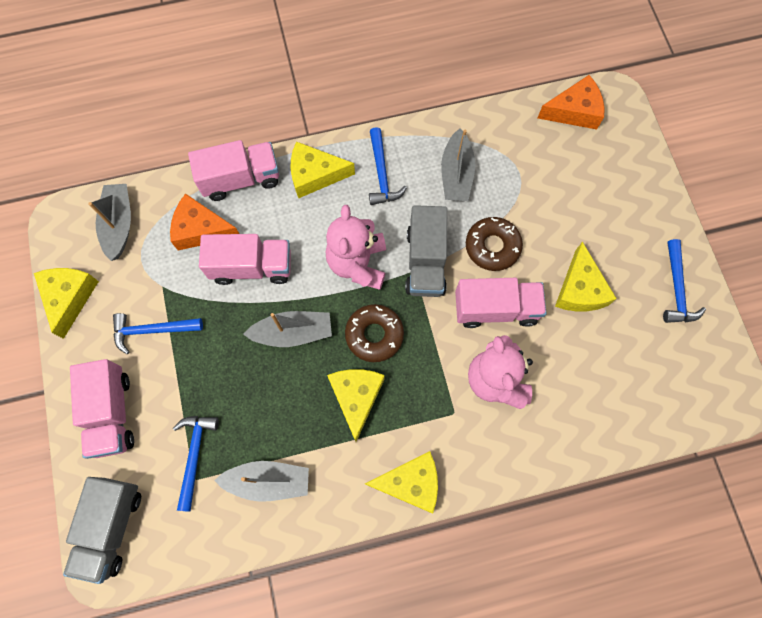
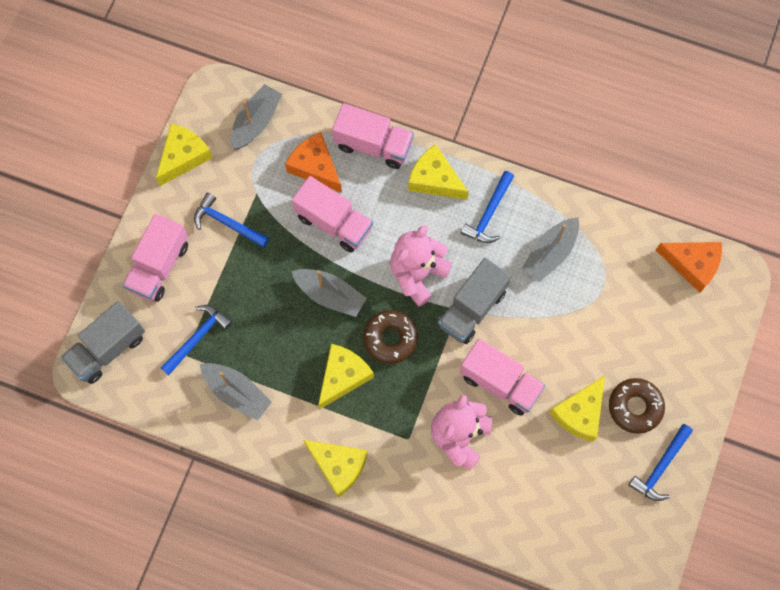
camera: 35 degrees right, 0 degrees up
brown donut [466,217,523,271] -> brown donut moved to [609,378,665,434]

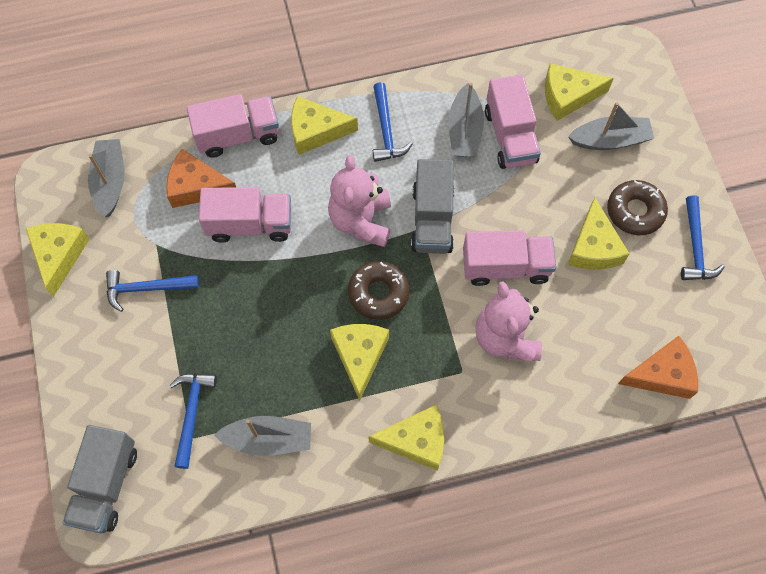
camera: 35 degrees left, 5 degrees down
pink truck [122,214,188,302] -> pink truck moved to [485,74,541,169]
grey boat [291,269,367,317] -> grey boat moved to [568,102,654,150]
orange cheese [656,242,722,293] -> orange cheese moved to [618,336,698,399]
none -> yellow cheese [545,63,614,121]

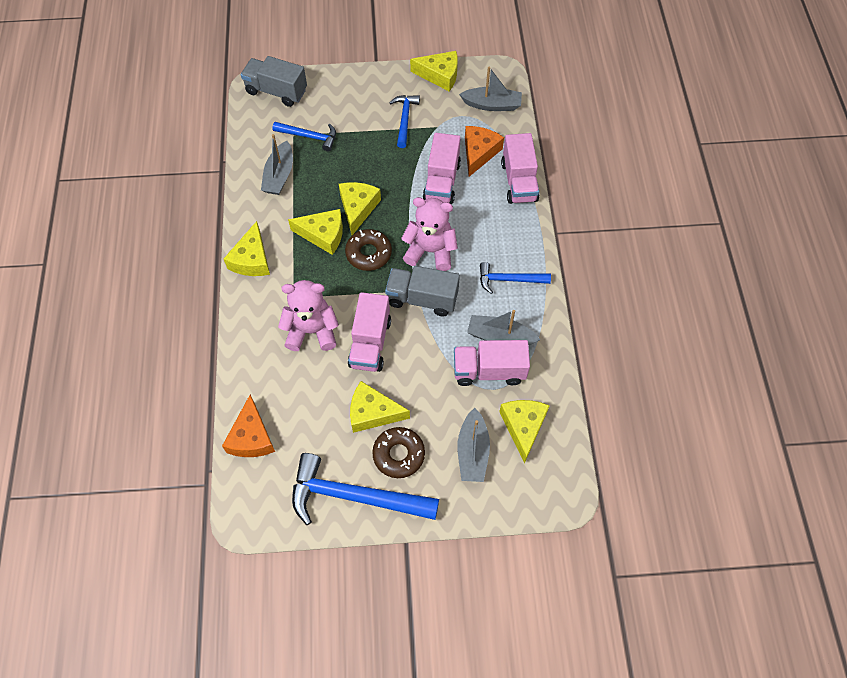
camera: 100 degrees right, 5 degrees down
yellow cheese [291,96,358,155] -> yellow cheese moved to [339,182,381,235]
blue hammer [681,195,725,280] -> blue hammer [292,453,439,525], size x1.82

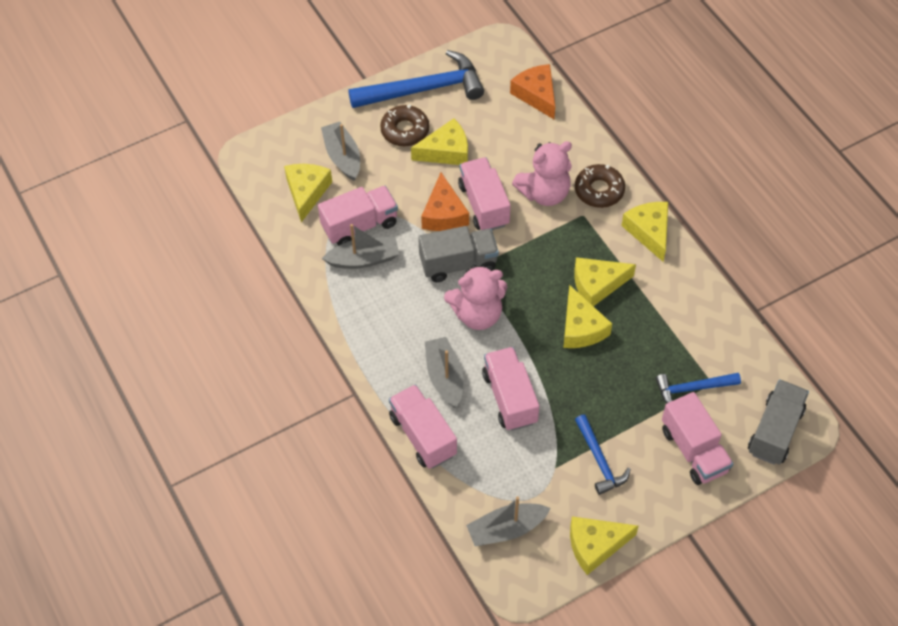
camera: 155 degrees right, 5 degrees down
grey truck [241,56,307,107] -> grey truck turned 60 degrees counterclockwise [748,379,809,465]
grey boat [261,134,293,195] -> grey boat moved to [425,337,463,408]
brown donut [345,229,392,271] -> brown donut moved to [575,164,625,208]
orange cheese [465,126,504,177] -> orange cheese moved to [421,173,469,231]
blue hammer [480,262,551,294] -> none
yellow cheese [499,400,550,464] -> yellow cheese turned 150 degrees counterclockwise [284,164,332,222]
none -> pink truck [662,392,733,485]

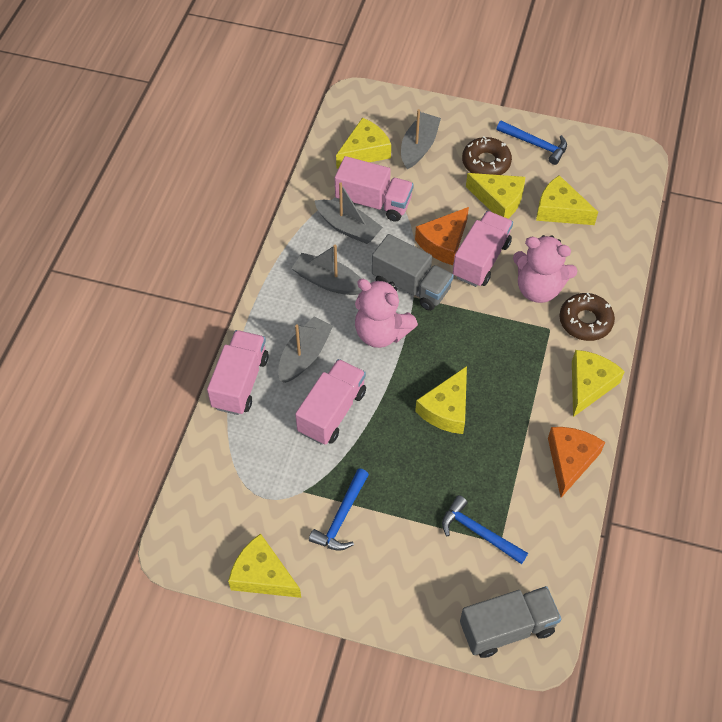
camera: 45 degrees right, 0 degrees up
blue hammer [348,50,484,108] -> blue hammer [497,121,567,165], size x0.55
grey boat [466,496,551,546] -> grey boat moved to [292,245,362,295]
orange cheese [510,64,555,119] -> orange cheese moved to [548,427,605,497]
yellow cheese [574,257,636,306] -> yellow cheese moved to [536,175,598,225]
pink truck [662,392,733,485] -> none

